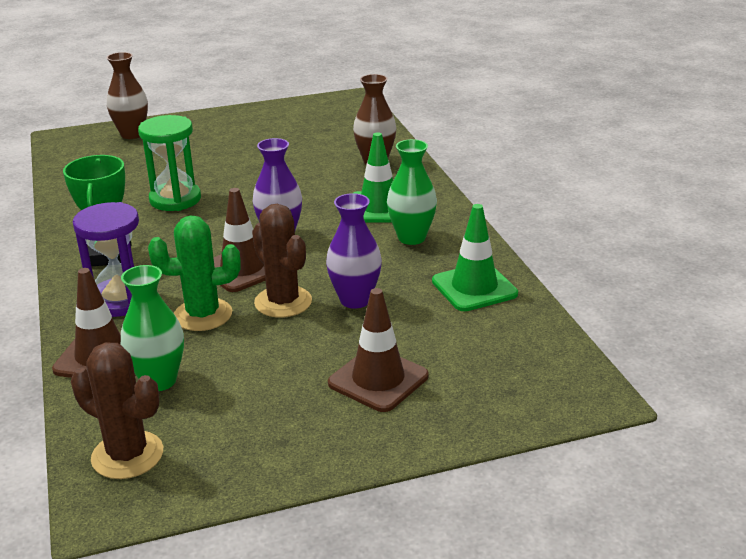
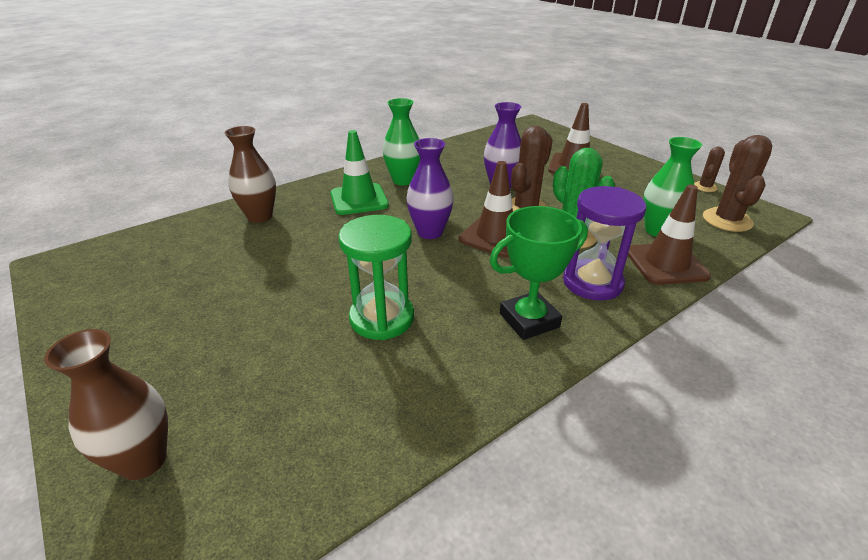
camera: 110 degrees left, 5 degrees up
green traffic cone [432,204,518,311] -> none
none -> brown cactus [694,147,725,192]

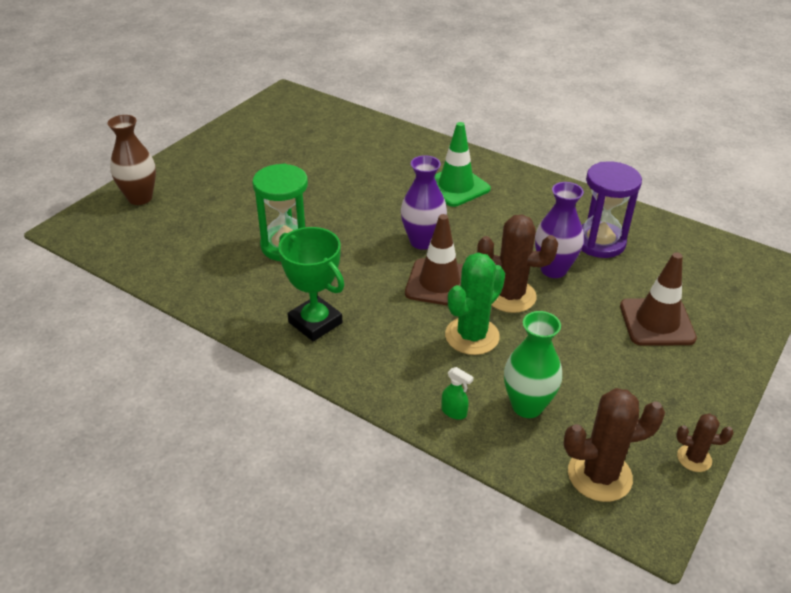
camera: 70 degrees right, 5 degrees up
brown vase [224,126,276,223] -> none
green vase [383,98,420,185] -> none
purple hourglass [563,186,646,301] -> purple hourglass moved to [581,161,642,258]
brown traffic cone [628,184,711,285] -> green spray bottle [441,367,474,420]

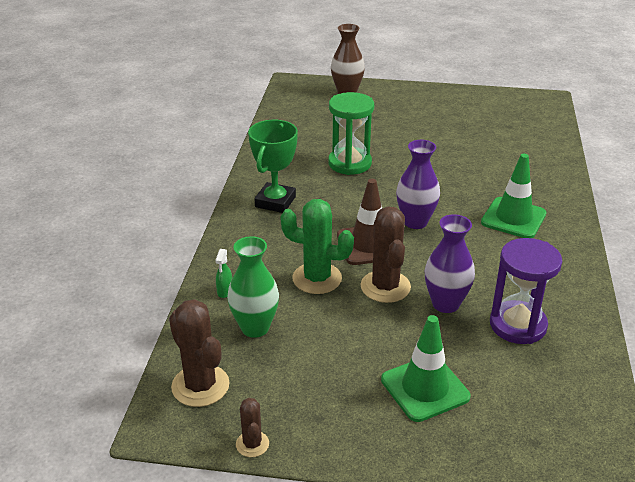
camera: 65 degrees right, 5 degrees down
brown traffic cone [620,252,697,346] -> green traffic cone [381,315,470,422]

